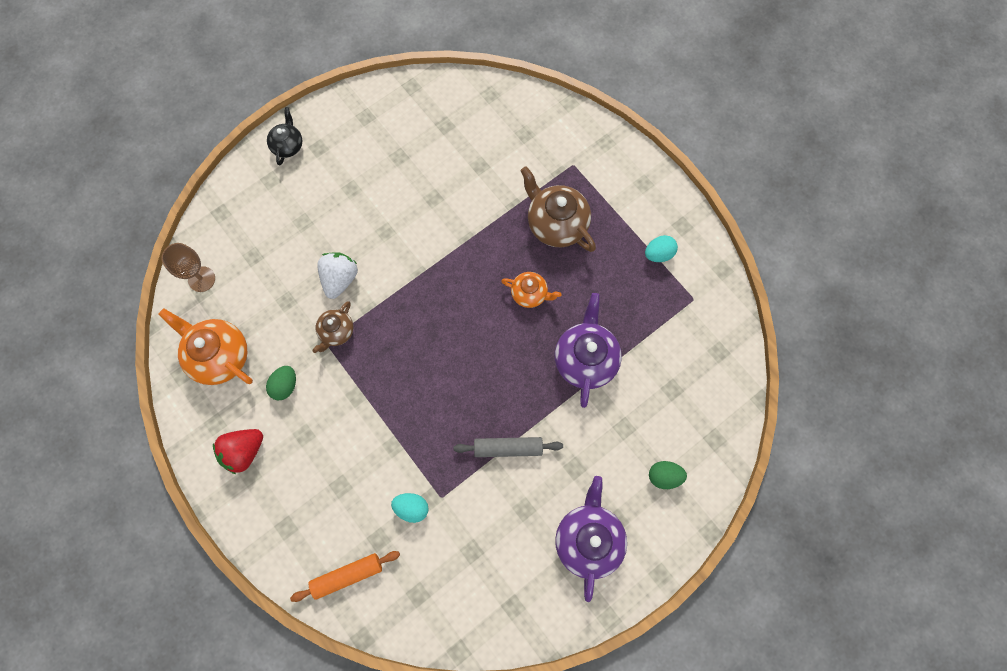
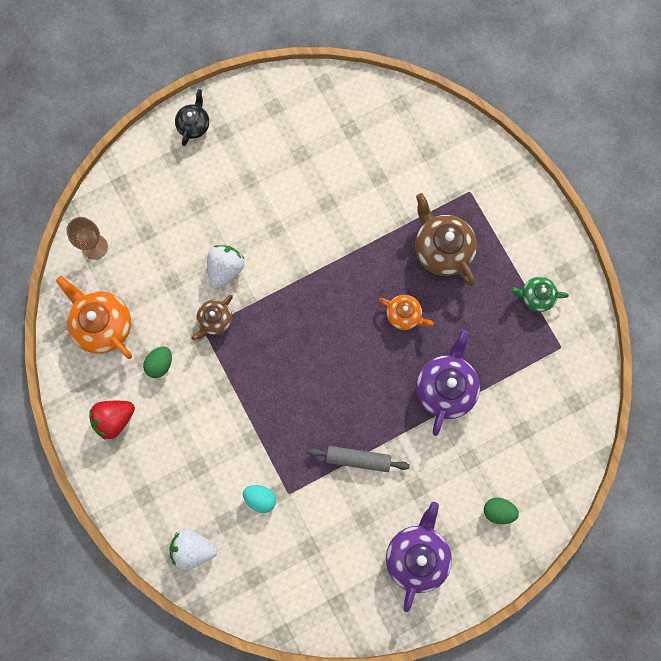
camera: 10 degrees right, 5 degrees up
orange rolling pin [290,551,400,602] -> white strawberry [170,529,217,570]
turquoise egg [645,235,678,262] -> green teapot [511,277,569,312]

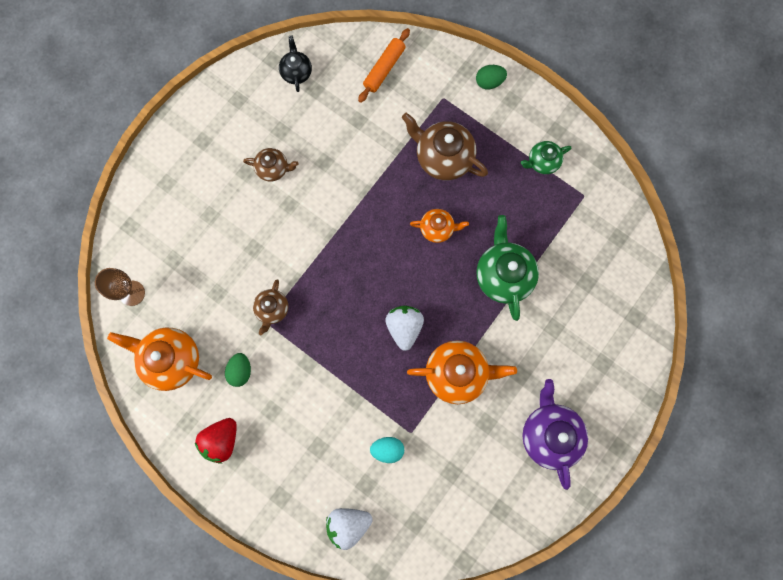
camera: 25 degrees left, 0 degrees up
black teapot [175,89,209,146] -> black teapot moved to [279,35,312,92]
white strawberry [207,245,245,289] -> white strawberry moved to [386,306,424,351]
grey rolling pin [307,446,410,472] -> orange teapot [407,341,517,404]
purple teapot [416,330,480,436] -> green teapot [476,215,539,321]
green egg [484,498,519,524] -> green egg moved to [476,65,507,89]
none -> brown teapot [243,148,299,182]
none -> orange rolling pin [358,28,410,103]

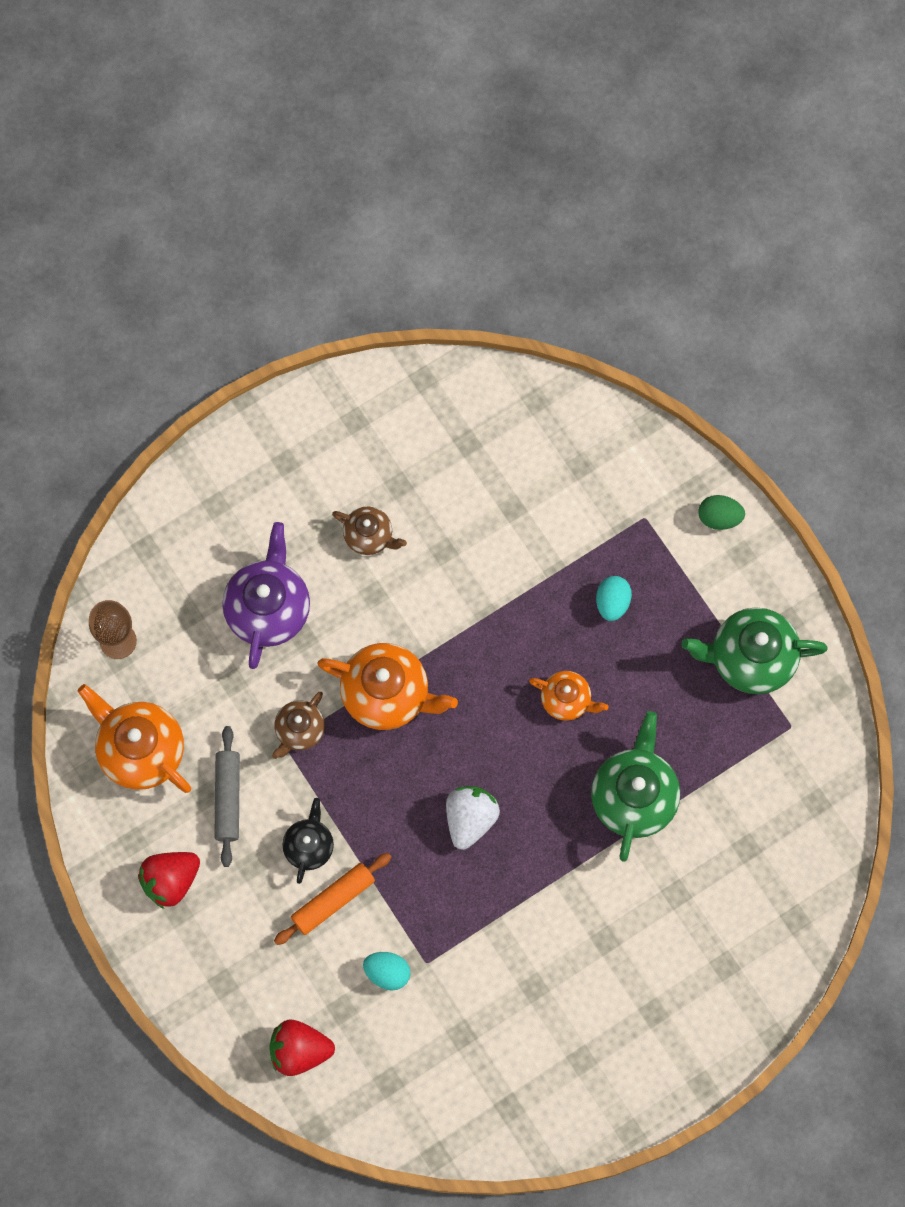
camera: 20 degrees right, 5 degrees down
green egg [225,353,251,387] -> grey rolling pin [214,726,240,867]
black teapot [279,35,312,92] -> black teapot moved to [283,798,334,884]
white strawberry [326,508,373,550] -> red strawberry [269,1020,335,1076]
orange rolling pin [358,28,410,103] -> orange rolling pin moved to [274,853,391,945]
brown teapot [402,113,488,180] -> turquoise egg [596,576,632,621]
orange teapot [407,341,517,404] -> orange teapot moved to [317,643,458,730]
green teapot [521,141,571,174] -> green teapot [682,607,828,694], size x1.75
purple teapot [522,379,588,490] -> purple teapot moved to [222,522,310,669]

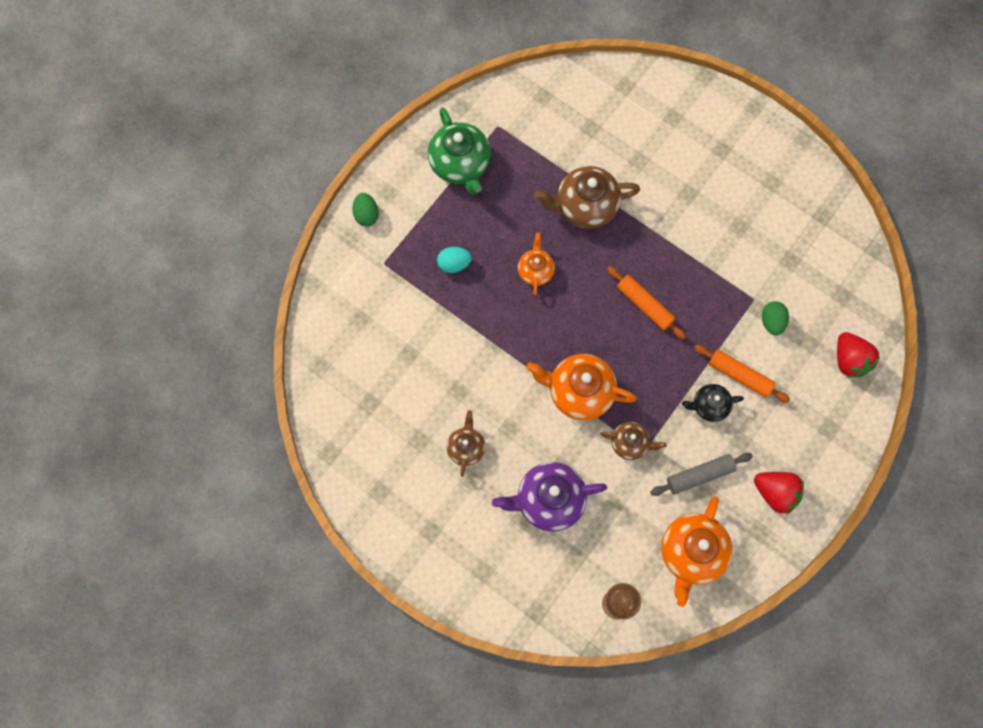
camera: 110 degrees left, 0 degrees up
orange teapot [317,643,458,730] -> orange teapot turned 75 degrees counterclockwise [526,354,637,420]
turquoise egg [363,952,410,990] -> green egg [762,301,789,336]
white strawberry [446,786,500,850] -> orange rolling pin [607,266,686,340]
green teapot [591,711,680,862] -> brown teapot [534,166,640,229]

